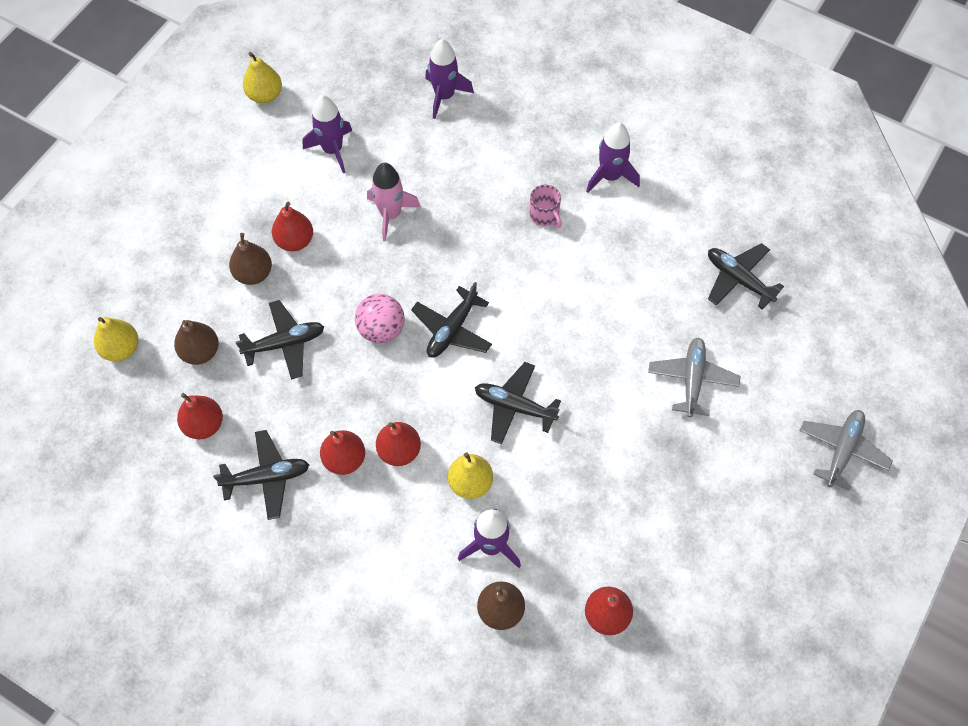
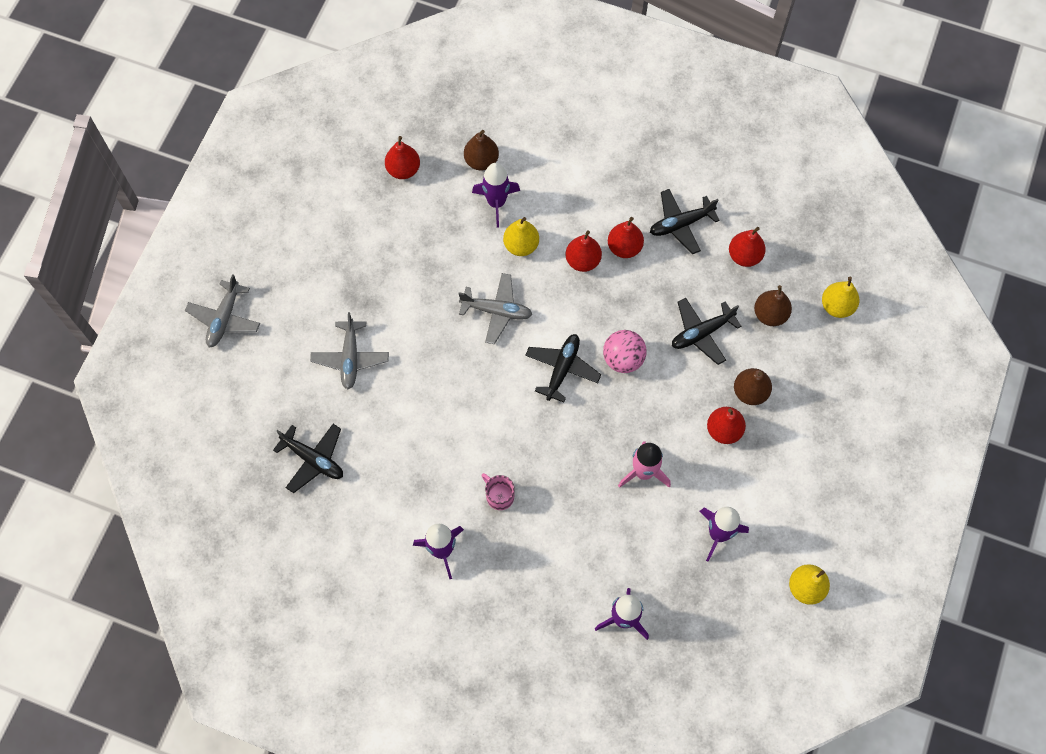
camera: 170 degrees right, 5 degrees up
black plane [475,362,561,445] -> grey plane [459,273,532,344]

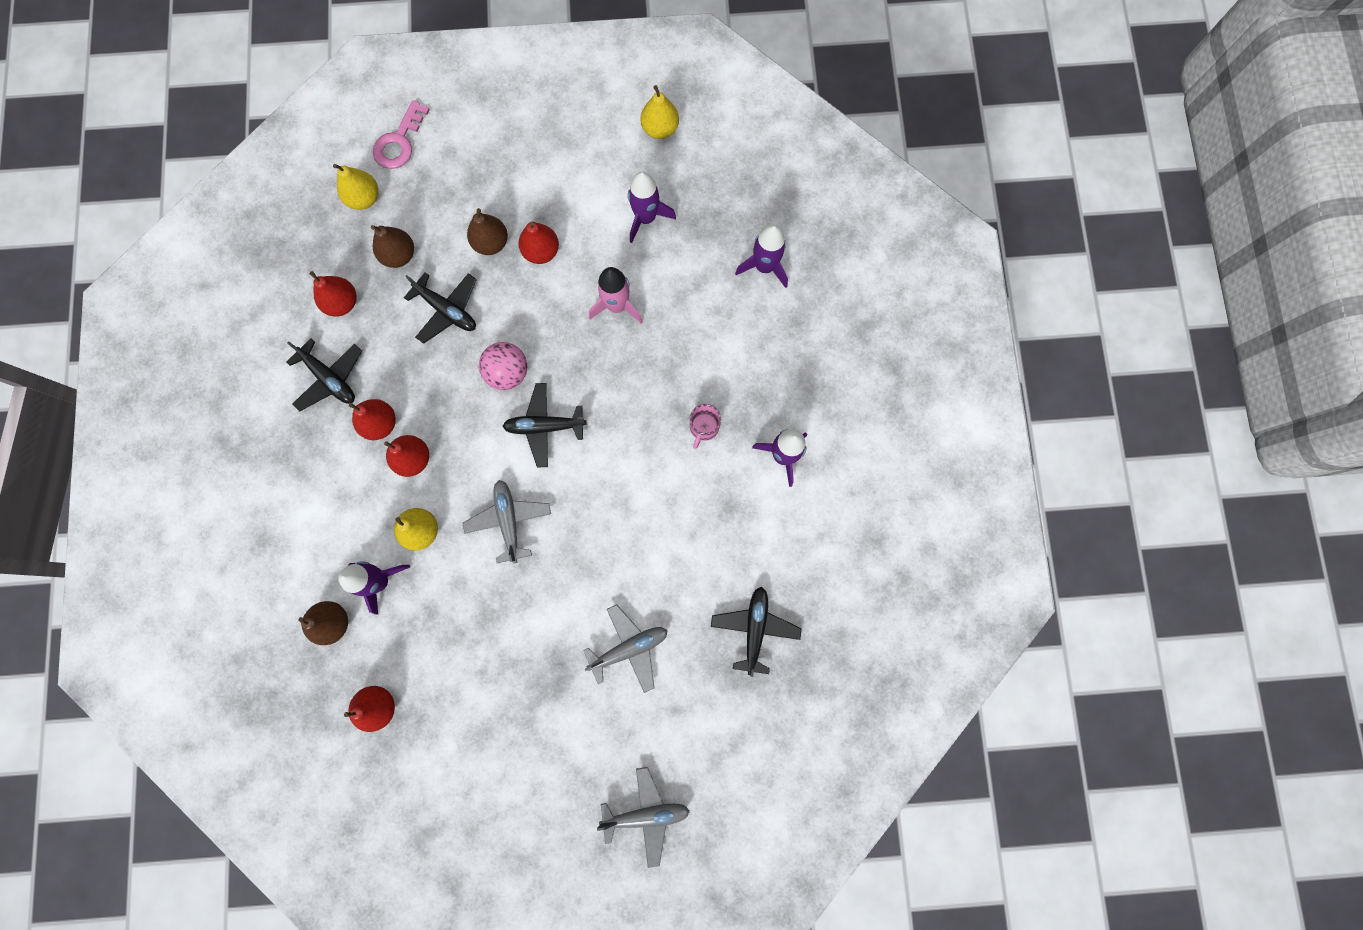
camera: 115 degrees left, 10 degrees up
none -> pink key [373,100,430,169]

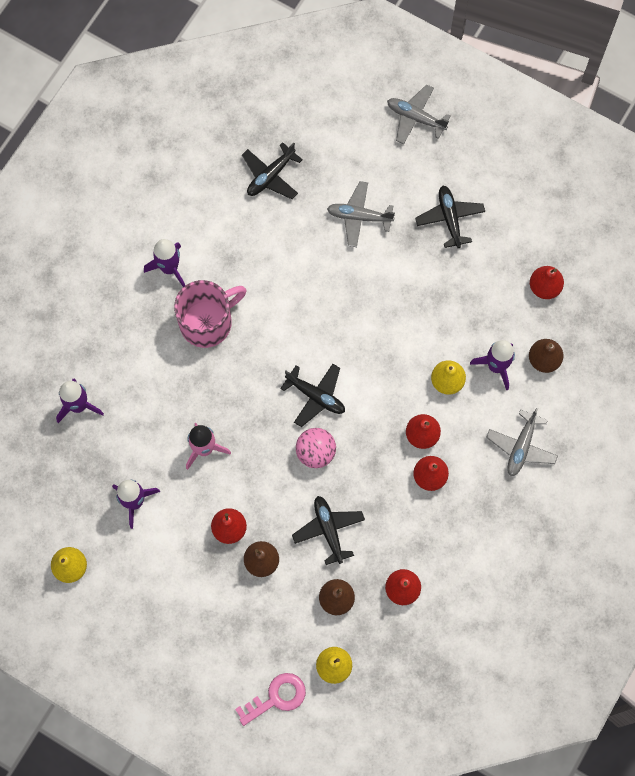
camera: 145 degrees left, 5 degrees down
black plane [286,339,362,411] -> black plane moved to [415,186,485,248]
grey plane [463,480,551,564] -> grey plane moved to [486,408,558,476]
pink mug [690,404,721,449] -> pink mug [174,280,246,348], size x2.10

